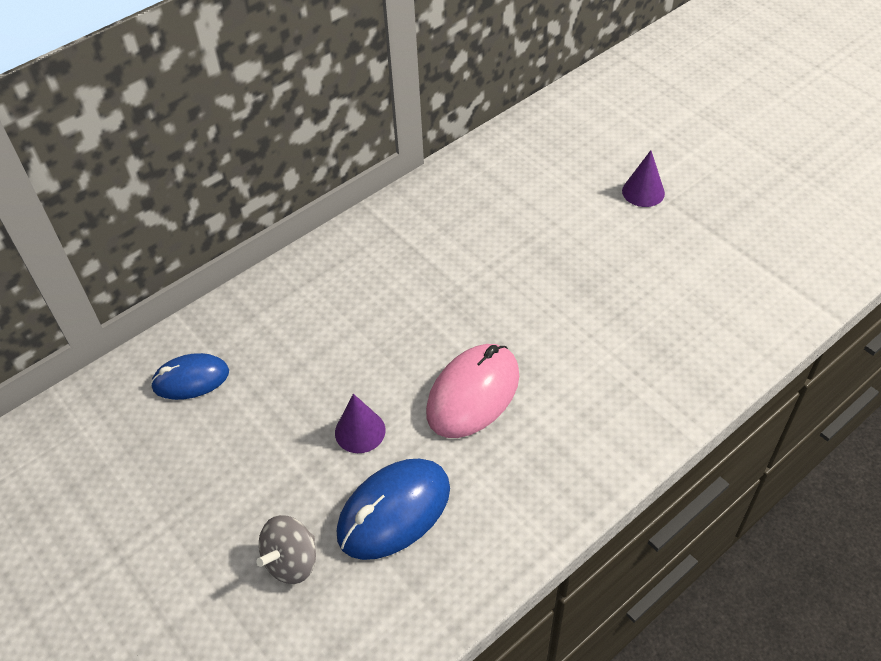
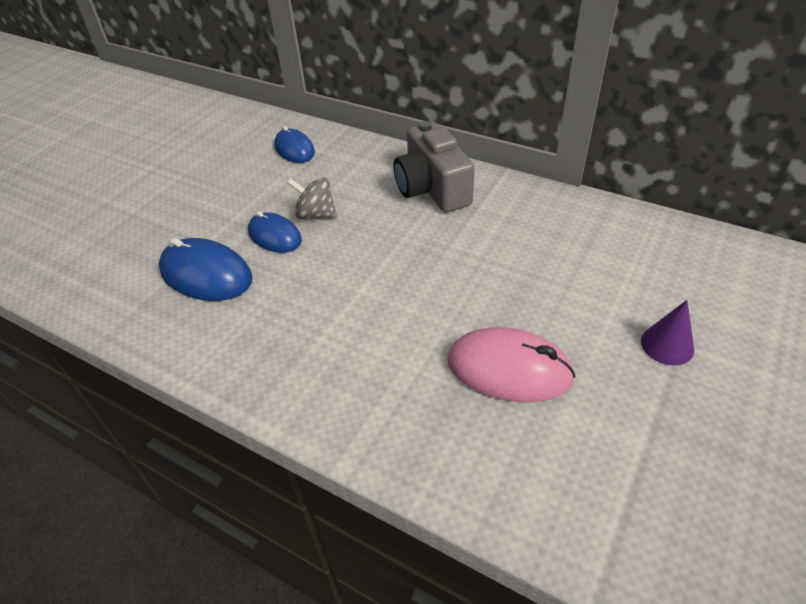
camera: 70 degrees right, 5 degrees down
grey spinning top [256,515,316,584] -> grey spinning top moved to [287,178,337,219]
purple cone [335,394,385,453] -> blue mouse [248,211,302,253]
pink mouse [426,344,519,438] -> pink mouse moved to [447,327,576,402]
none -> grey camera [394,121,475,212]

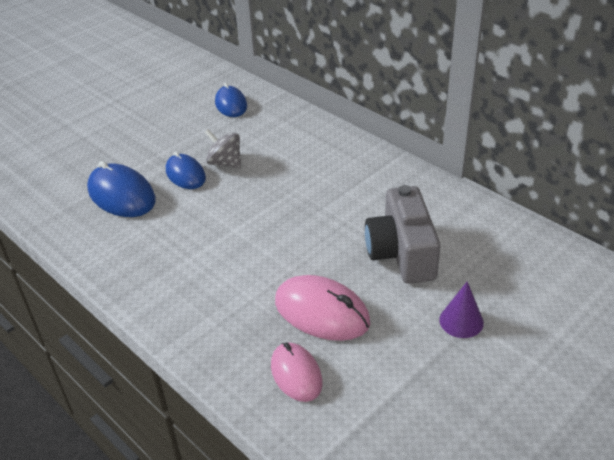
camera: 15 degrees right, 5 degrees down
grey camera [394,121,475,212] -> grey camera moved to [365,185,441,284]
none -> pink mouse [271,343,323,402]

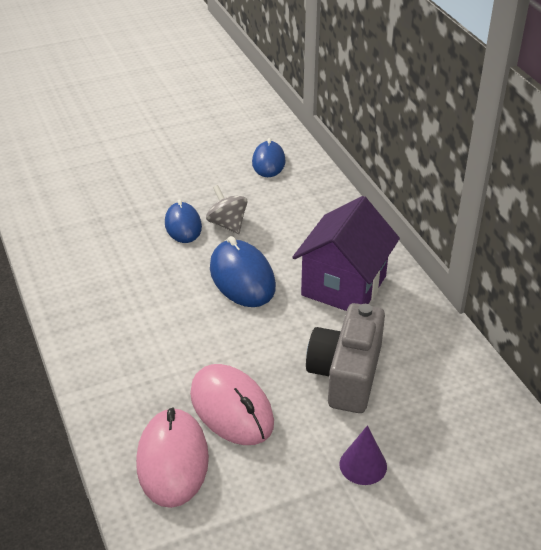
camera: 20 degrees right, 0 degrees up
blue mouse [87,161,156,217] -> blue mouse moved to [210,236,276,307]
pink mouse [271,343,323,402] -> pink mouse [136,407,209,508], size x1.53
none -> purple house [292,196,400,311]

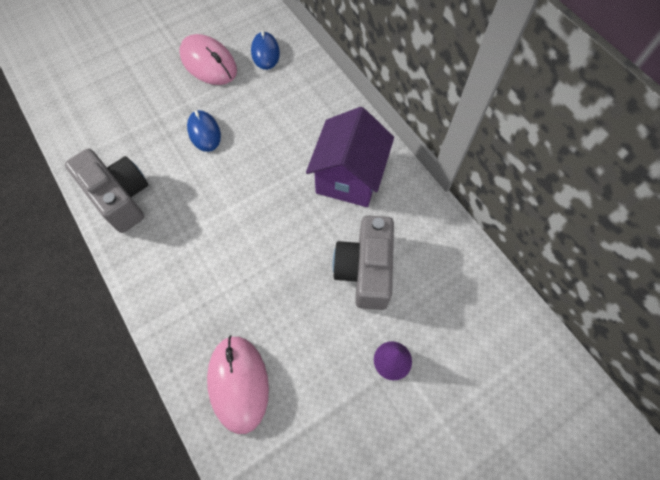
camera: 10 degrees left, 25 degrees up
pink mouse [190,364,274,445] -> pink mouse moved to [180,34,237,85]
grey spinning top [206,185,247,234] -> none
blue mouse [210,236,276,307] -> none
none -> grey camera [65,149,148,233]

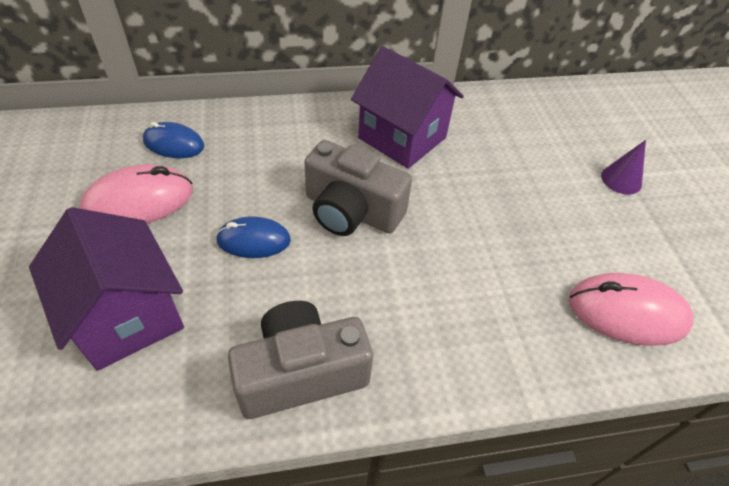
camera: 70 degrees left, 15 degrees down
grey camera [333,215,394,310] -> grey camera moved to [304,140,412,236]
none -> purple house [29,207,184,371]

